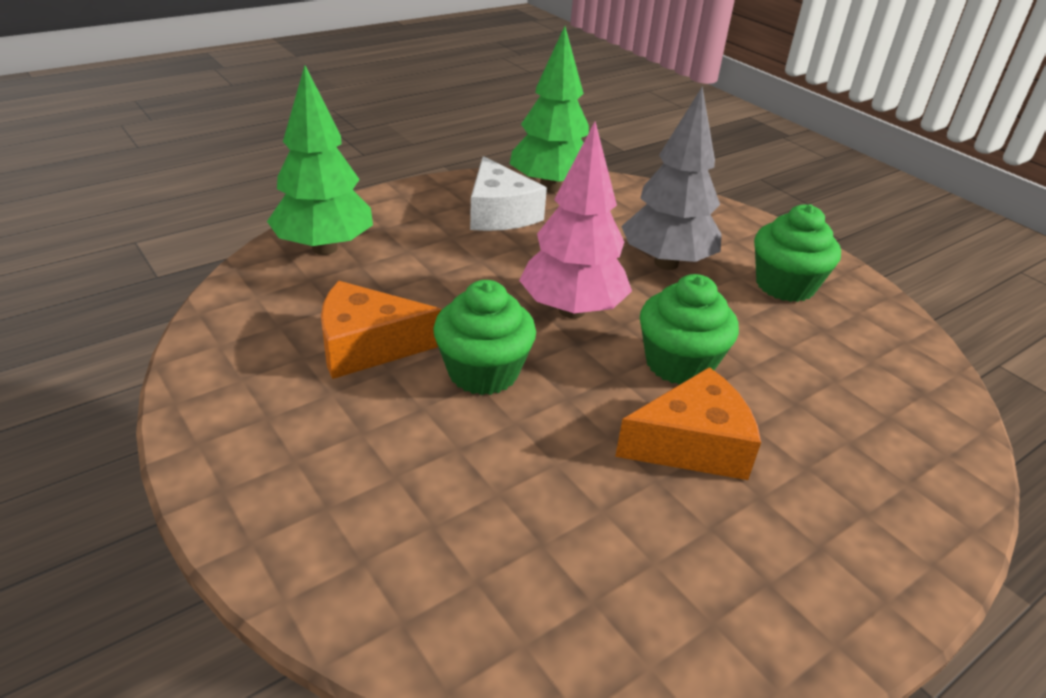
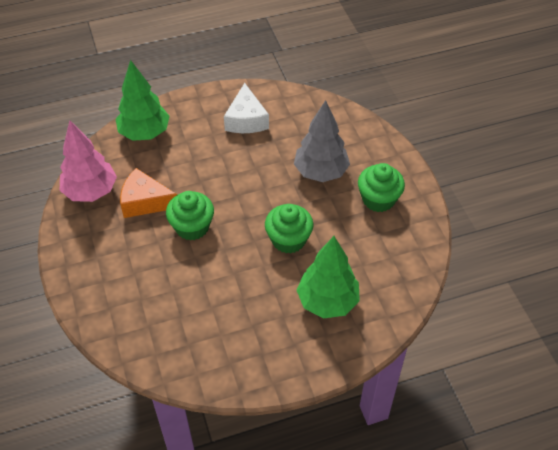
camera: 20 degrees right, 15 degrees up
green tree [510,26,589,193] -> green tree moved to [297,236,360,319]
pink tree [519,121,632,319] -> pink tree moved to [60,120,117,202]
orange cheese [615,367,761,480] -> none

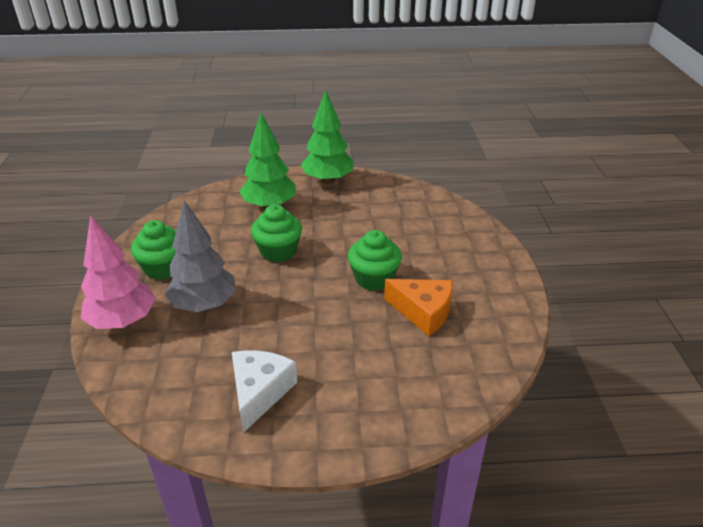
camera: 165 degrees left, 15 degrees down
pink tree [60,120,117,202] -> pink tree moved to [80,215,156,329]
green tree [116,60,170,141] -> green tree moved to [301,90,353,184]

